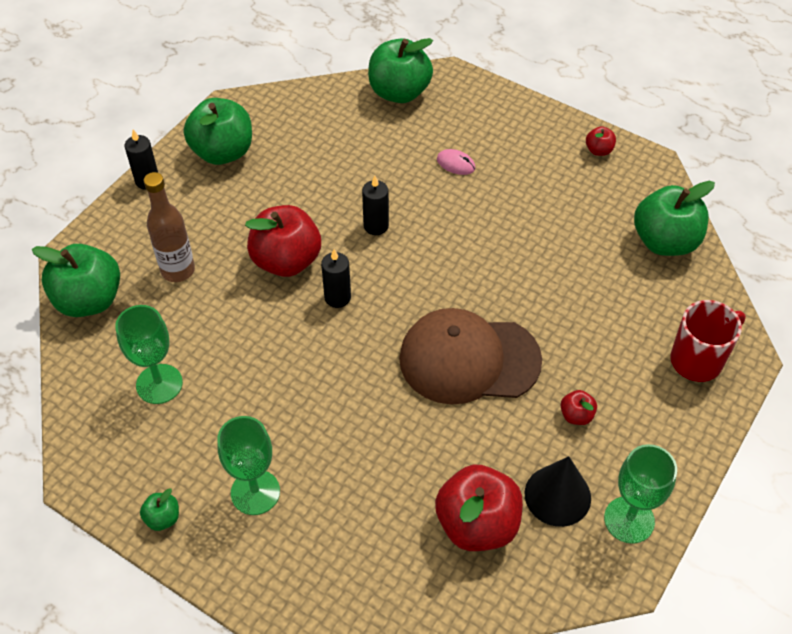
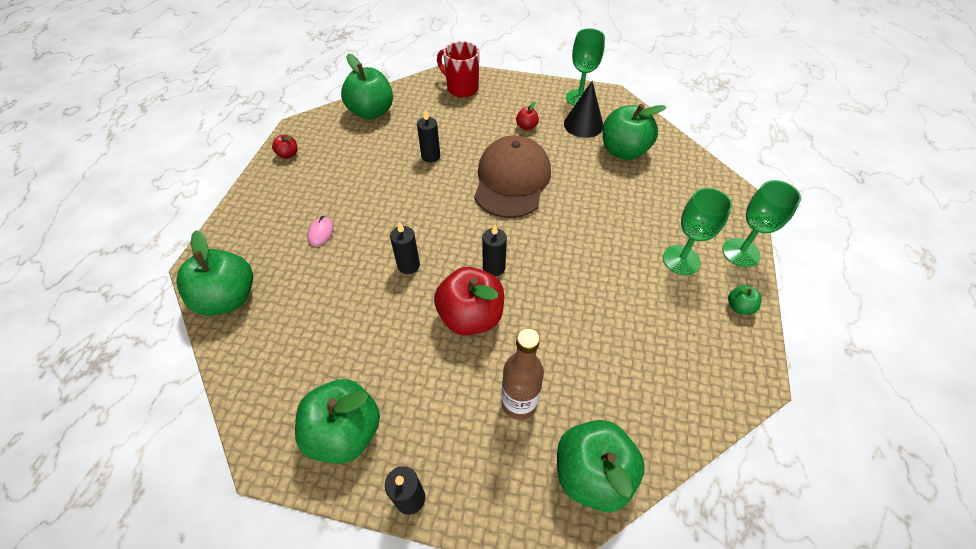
camera: 110 degrees left, 0 degrees up
green goblet [115,305,183,404] -> green goblet moved to [722,180,801,267]
brown cap [399,308,542,405] -> brown cap turned 150 degrees counterclockwise [474,135,551,218]
red apple [435,465,523,551] -> green apple [603,104,666,160]
none -> black candle [417,109,440,163]

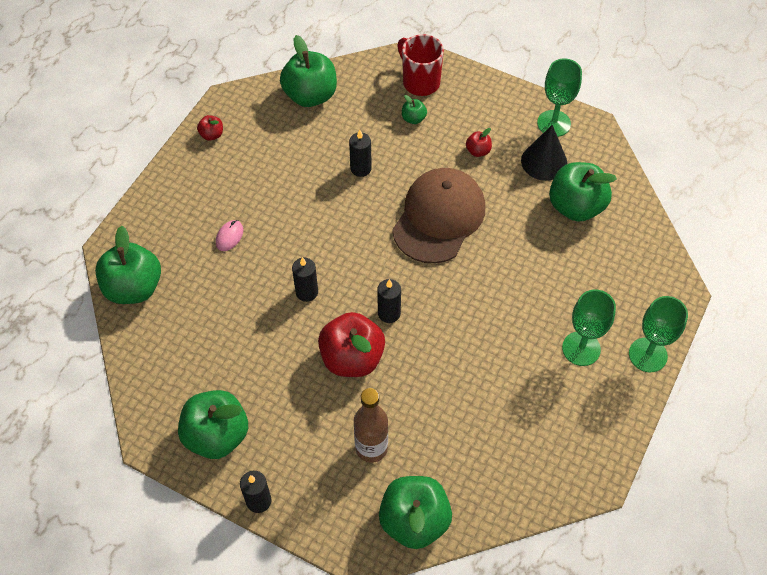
camera: 15 degrees right, 5 degrees up
green apple [728,284,761,315] -> green apple moved to [402,95,427,124]

